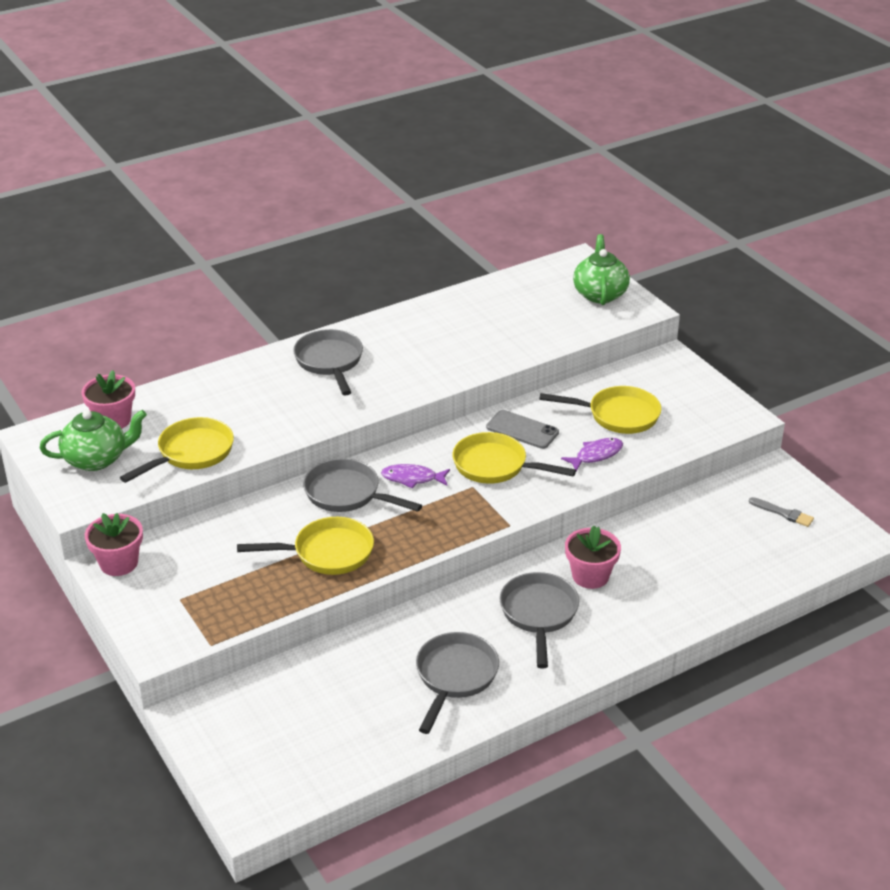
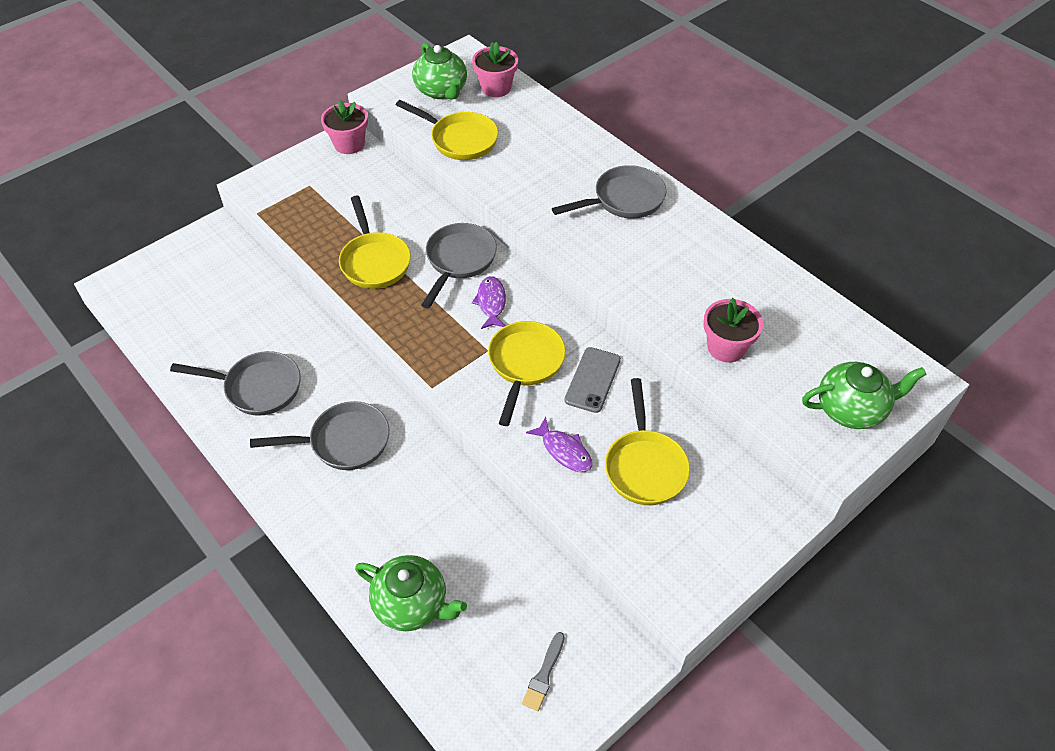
camera: 80 degrees right, 15 degrees up
pink flower pot [565,526,621,589] -> pink flower pot moved to [704,298,763,363]
none -> green teapot [355,555,467,631]

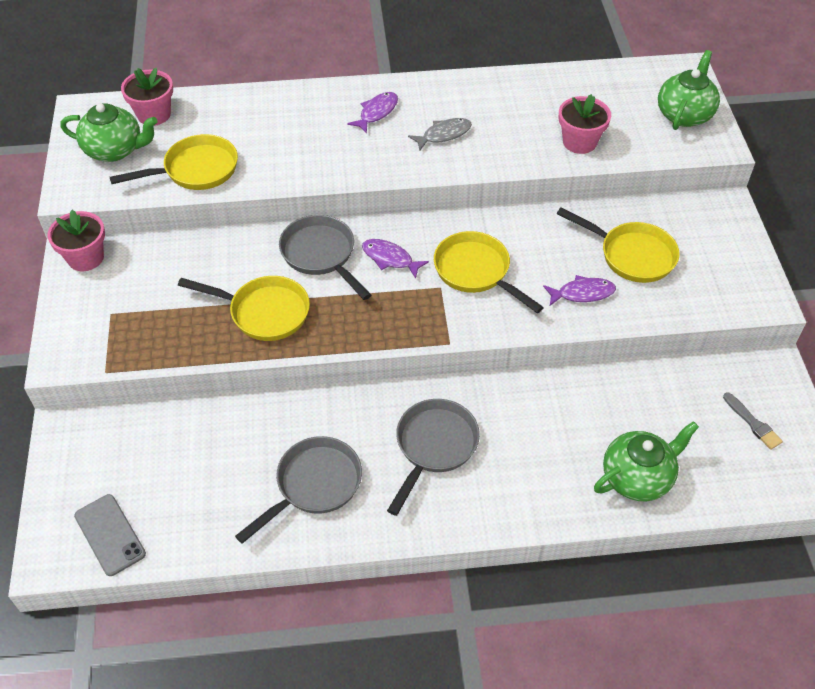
camera: 55 degrees left, 0 degrees up
grey pan [552,165,666,219] -> purple fish [347,92,398,134]
grey phone [564,347,621,413] -> grey phone moved to [74,494,146,576]
none -> grey fish [408,118,472,150]

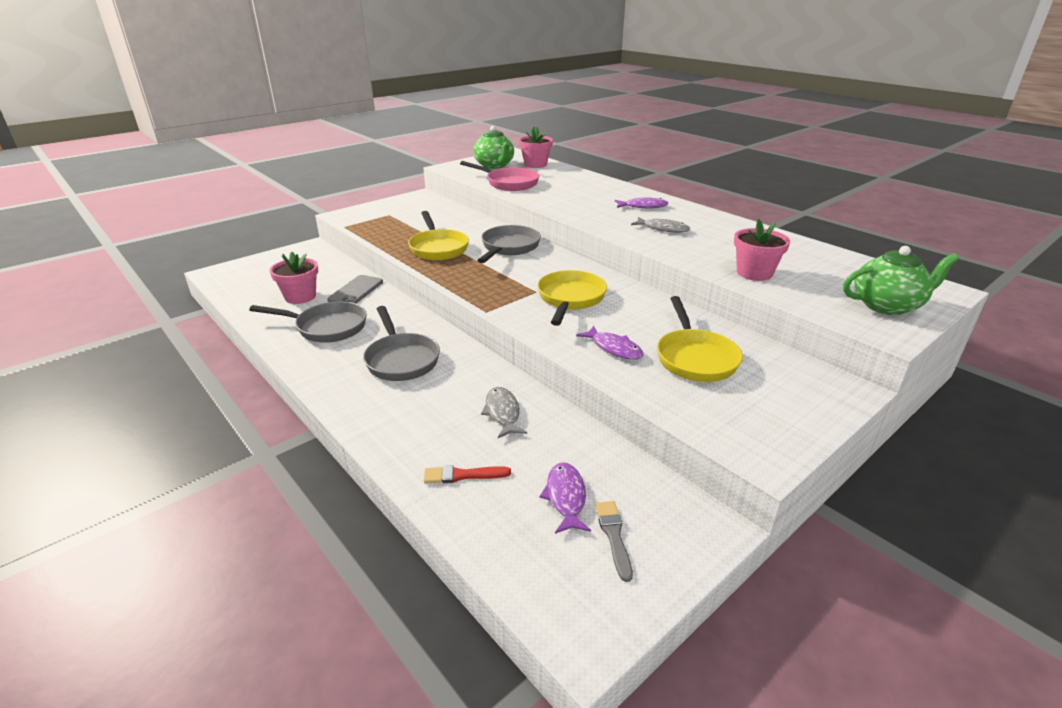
camera: 55 degrees right, 20 degrees down
pink flower pot [48,210,105,271] -> pink flower pot moved to [270,252,318,304]
grey phone [74,494,146,576] -> grey phone moved to [327,275,383,304]
yellow pan [110,134,238,190] -> pink pan [460,161,539,191]
purple fish [362,239,429,279] -> purple fish moved to [540,462,591,534]
grey pan [387,399,480,516] -> grey pan turned 75 degrees clockwise [363,306,440,381]
green teapot [594,421,699,501] -> red brush [424,465,511,483]
grey brush [723,392,783,450] -> grey brush turned 150 degrees clockwise [595,501,633,582]
none -> grey fish [481,387,527,438]

